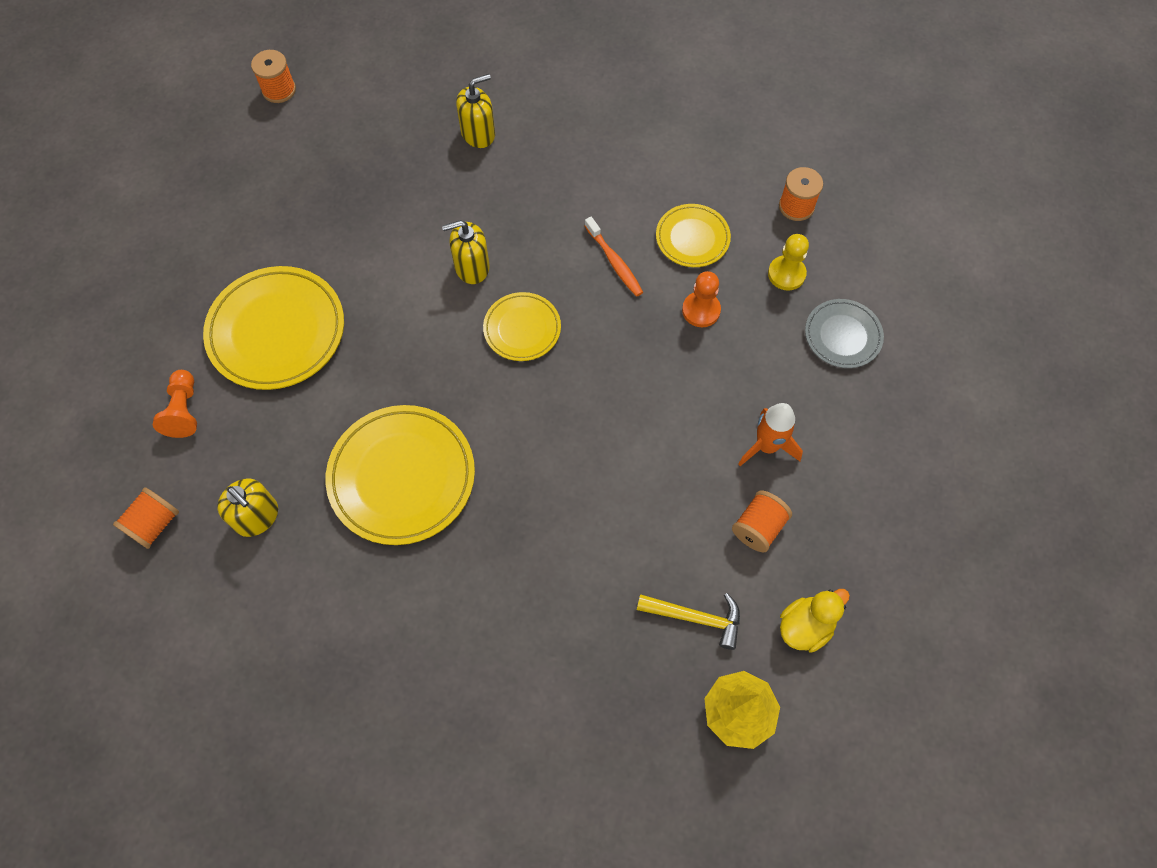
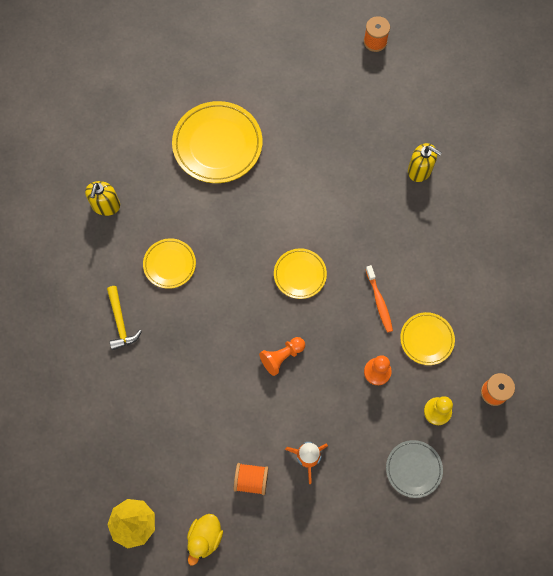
camera: 60 degrees right, 5 degrees up
orange spool [113,487,179,549] -> none
orange pawn [153,370,197,438] -> orange pawn moved to [259,337,305,376]
yellow plate [326,405,475,545] -> yellow plate [143,238,196,289], size x0.56
yellow soap dispenser [442,220,490,284] -> none
orange toothbrush [585,217,643,297] -> orange toothbrush turned 45 degrees counterclockwise [365,265,393,333]
yellow hammer [637,593,740,650] -> yellow hammer moved to [107,286,142,350]
yellow duck [780,589,850,653] -> yellow duck turned 90 degrees clockwise [187,514,223,566]

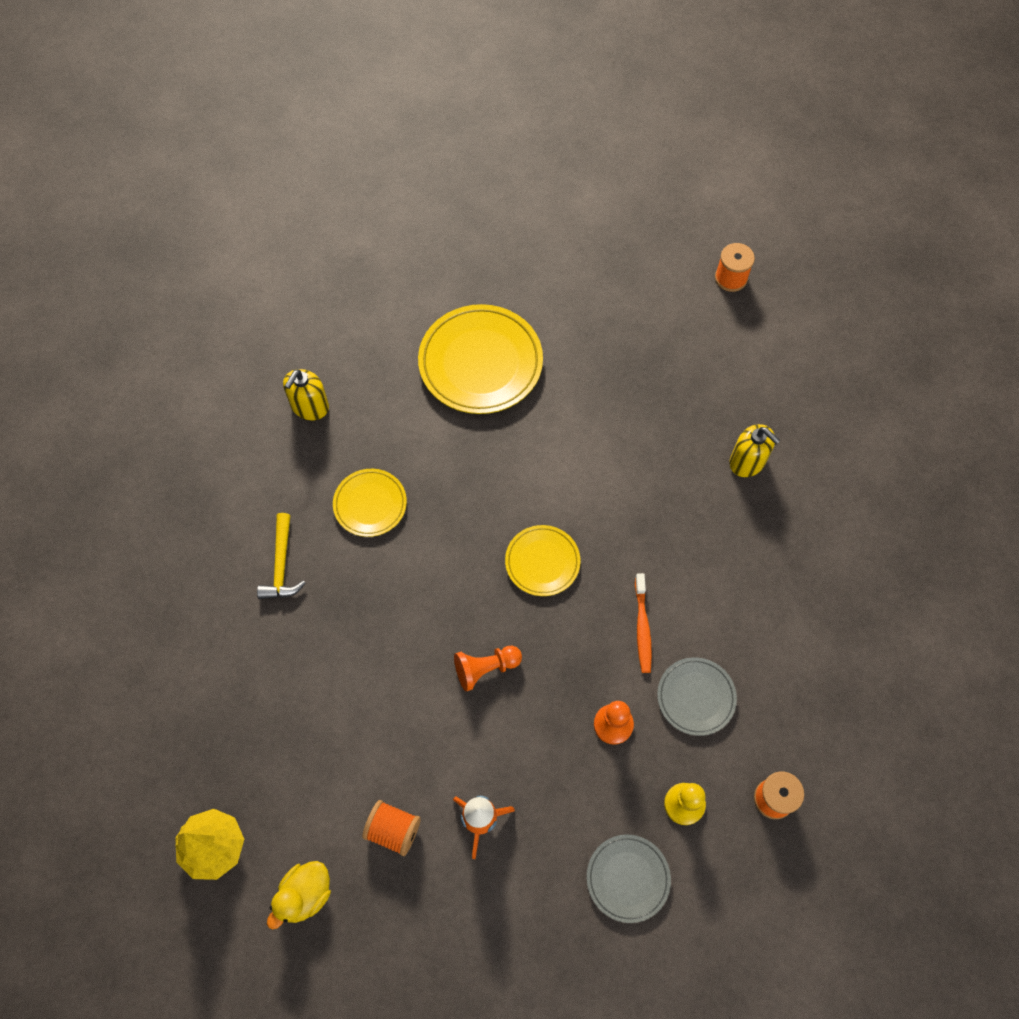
camera: 15 degrees right, 5 degrees down
yellow plate [400,312,455,365] -> grey plate [657,657,737,736]

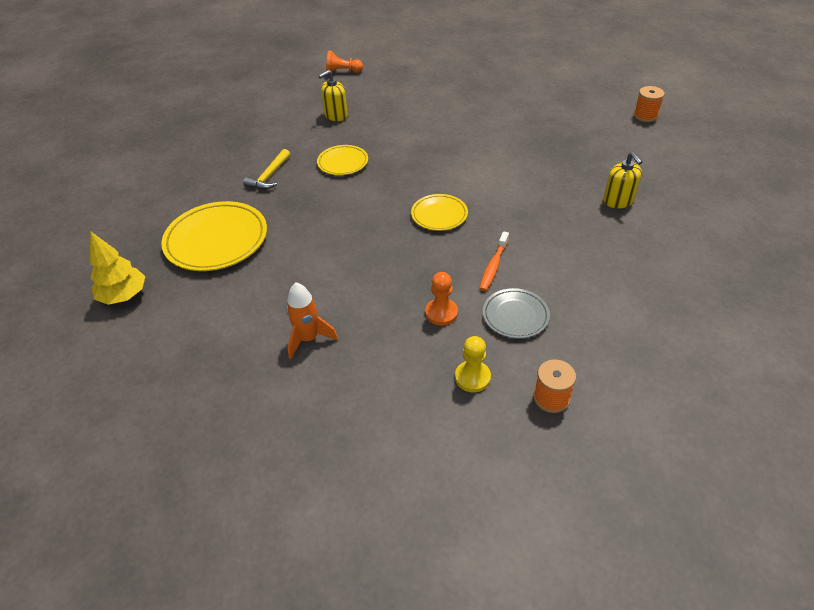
camera: 25 degrees right, 20 degrees down
yellow duck [267,861,331,930] -> none
orange spool [362,800,421,856] -> none
yellow plate [418,304,543,414] -> yellow plate moved to [161,201,267,271]
orange pawn [454,646,522,691] -> orange pawn moved to [326,50,363,73]
grey plate [586,834,671,923] -> none

